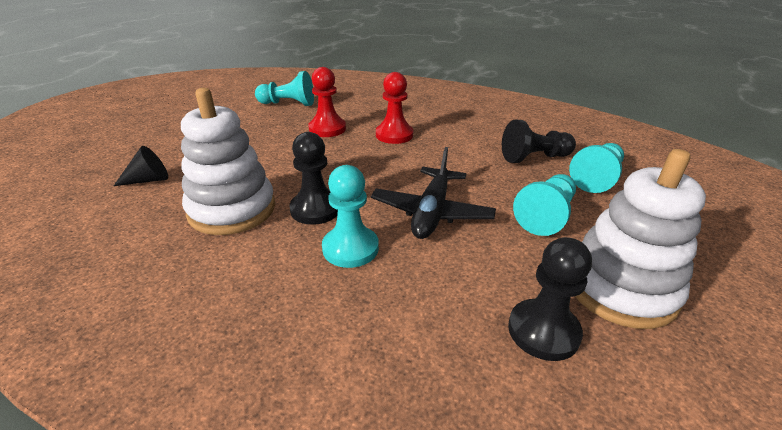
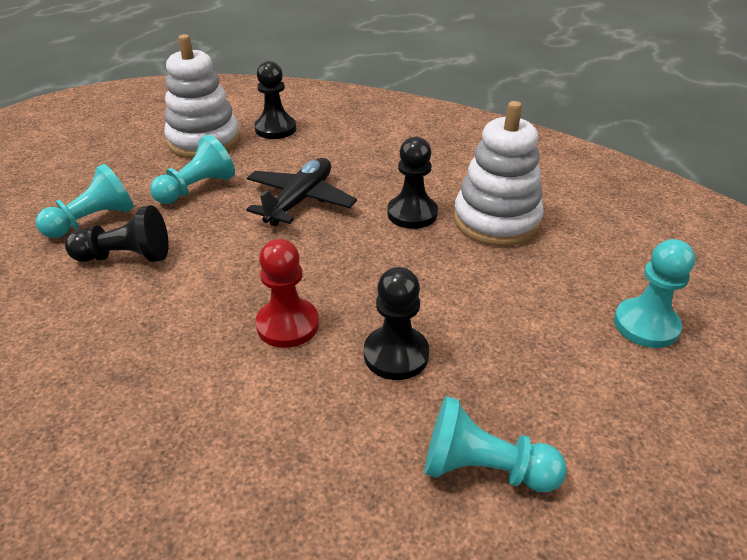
camera: 170 degrees left, 5 degrees up
black cone [114,146,168,186] -> none
red pawn [308,67,346,137] -> black pawn [364,267,429,380]
turquoise pawn [322,165,379,268] -> turquoise pawn moved to [614,239,695,348]

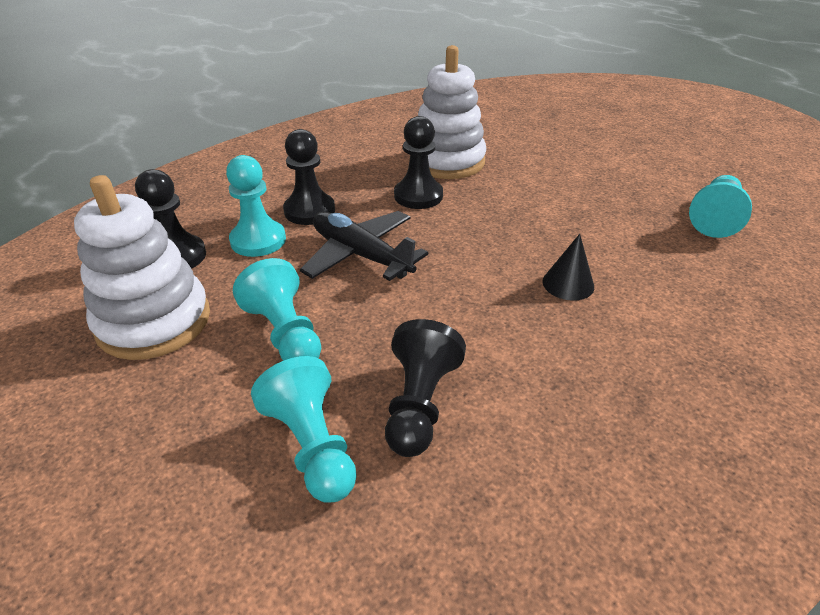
camera: 75 degrees left, 0 degrees up
red pawn [256,239,319,348] -> black cone [543,234,594,301]
black pawn [364,267,429,380] -> black pawn moved to [283,129,335,225]
turquoise pawn [614,239,695,348] -> turquoise pawn moved to [226,155,286,257]

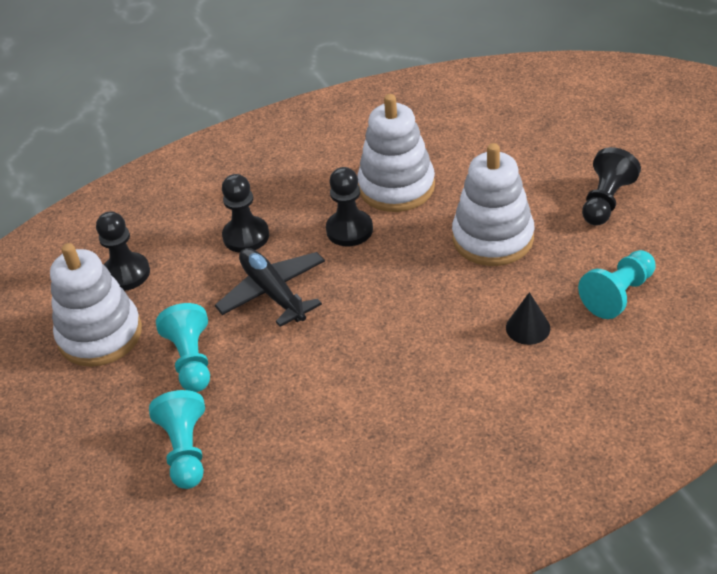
camera: 20 degrees right, 5 degrees up
turquoise pawn [226,155,286,257] -> none
black pawn [385,319,466,457] -> black pawn moved to [582,147,641,226]
black cone [543,234,594,301] -> black cone moved to [506,292,550,345]
none -> white stacking toy [452,143,534,266]

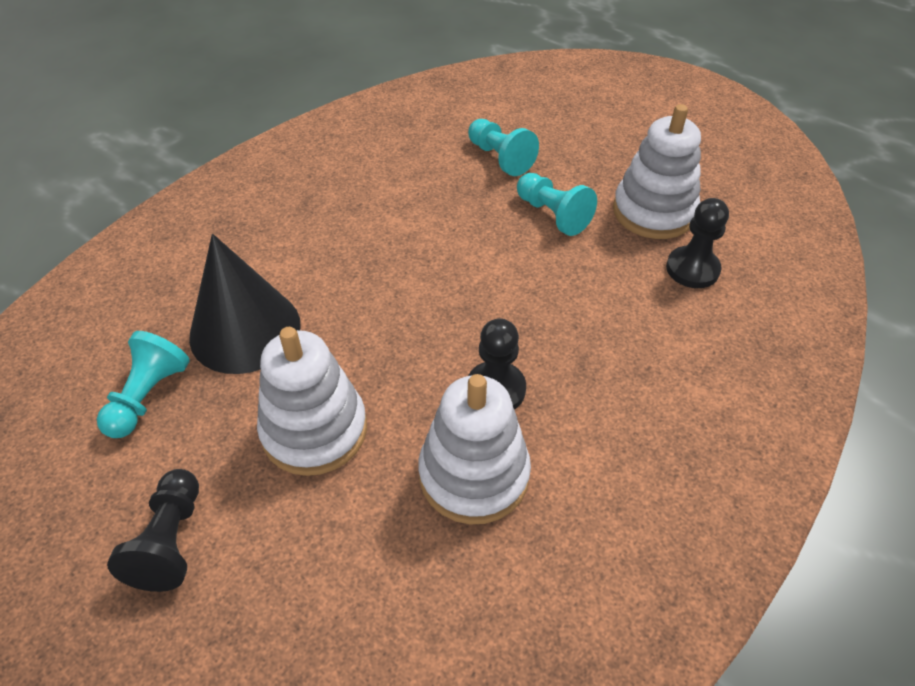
camera: 150 degrees right, 5 degrees up
black plane [215,248,325,327] -> none
black pawn [222,174,269,253] -> none
black cone [506,292,550,345] -> black cone [189,234,301,374], size x2.30

